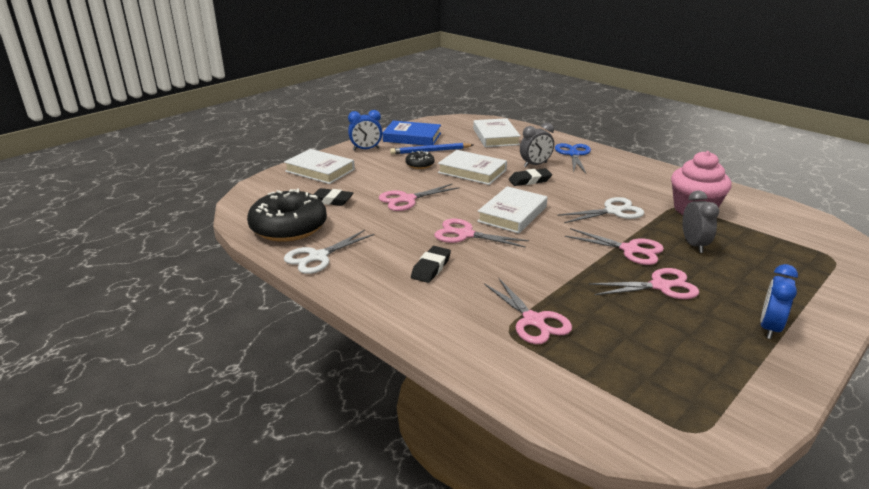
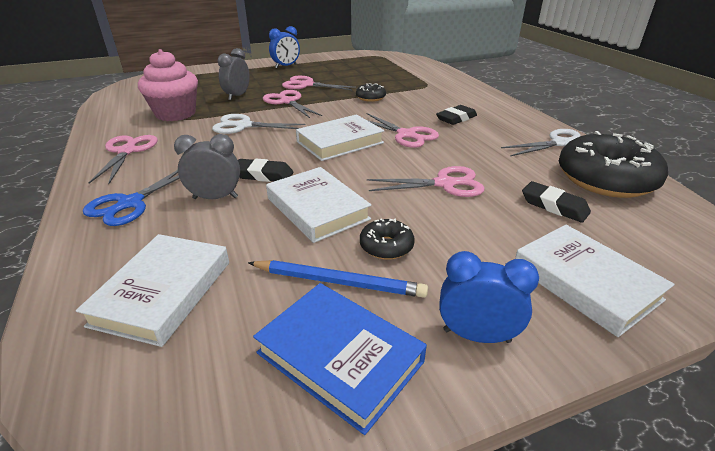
camera: 155 degrees left, 5 degrees up
pink scissors [484,278,572,344] -> pink scissors moved to [89,135,158,184]
none -> black donut [356,83,386,102]

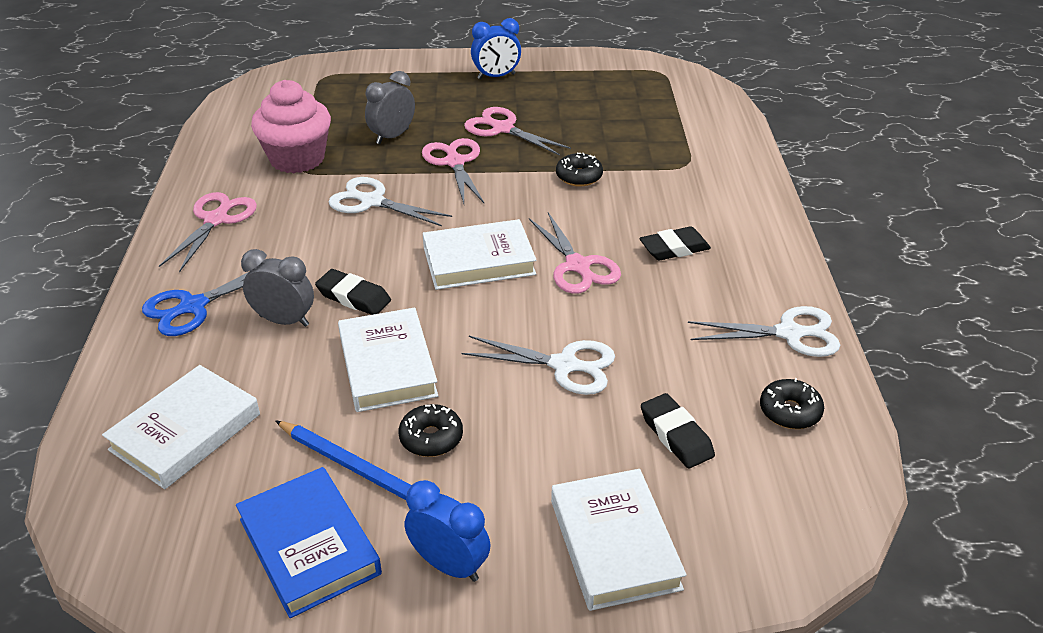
camera: 20 degrees right, 5 degrees up
pink scissors [367,166,485,197] -> white scissors [461,336,615,395]
black donut [559,131,668,198] -> black donut [760,378,824,429], size x0.46

